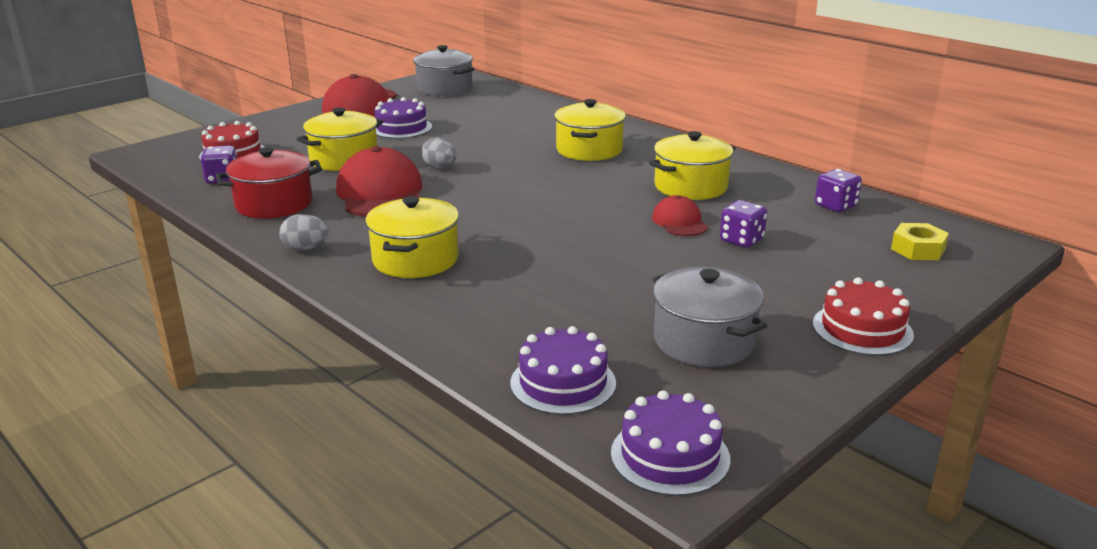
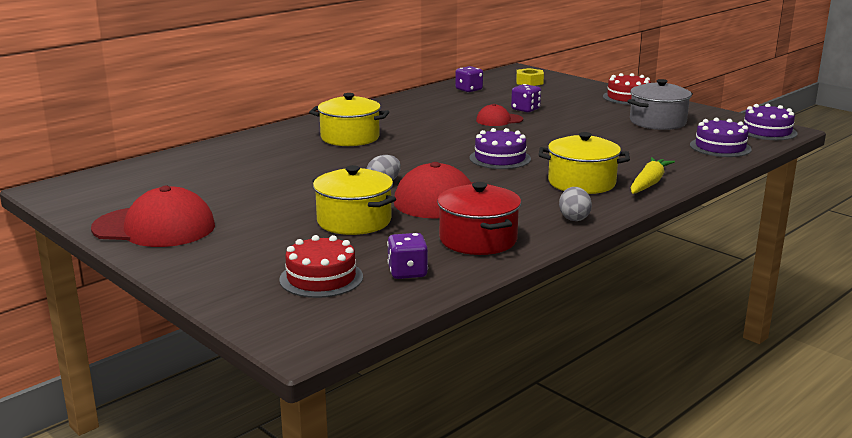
camera: 90 degrees left, 5 degrees down
purple cake [374,97,432,139] -> purple cake moved to [469,128,531,169]
grey pot [413,45,474,96] -> none
yellow pot [649,131,735,200] -> none
none -> yellow carrot [631,157,675,194]

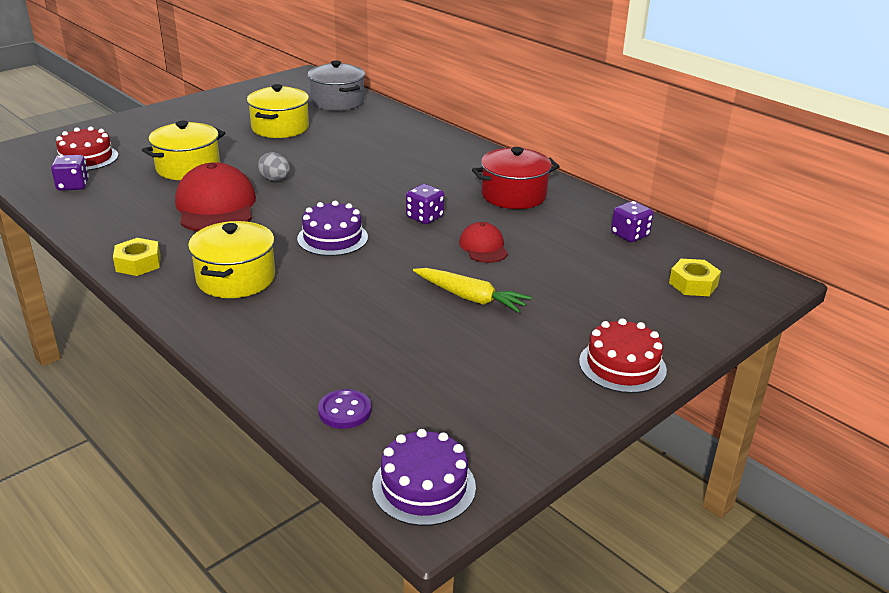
camera: 90 degrees right, 10 degrees up
red cap [91,186,215,247] -> none
yellow pot [309,93,389,146] -> yellow pot moved to [247,84,309,138]
red pot [437,182,521,255] -> red pot moved to [472,147,560,209]
purple dice [511,84,541,113] -> purple dice moved to [406,184,444,224]
grey egg [559,187,592,221] -> yellow nut [113,238,161,276]
grey pot [627,79,693,130] -> grey pot moved to [308,61,365,111]
yellow carrot [631,157,675,194] -> yellow carrot moved to [413,268,532,313]
purple cake [690,118,752,157] -> purple button [318,389,371,429]

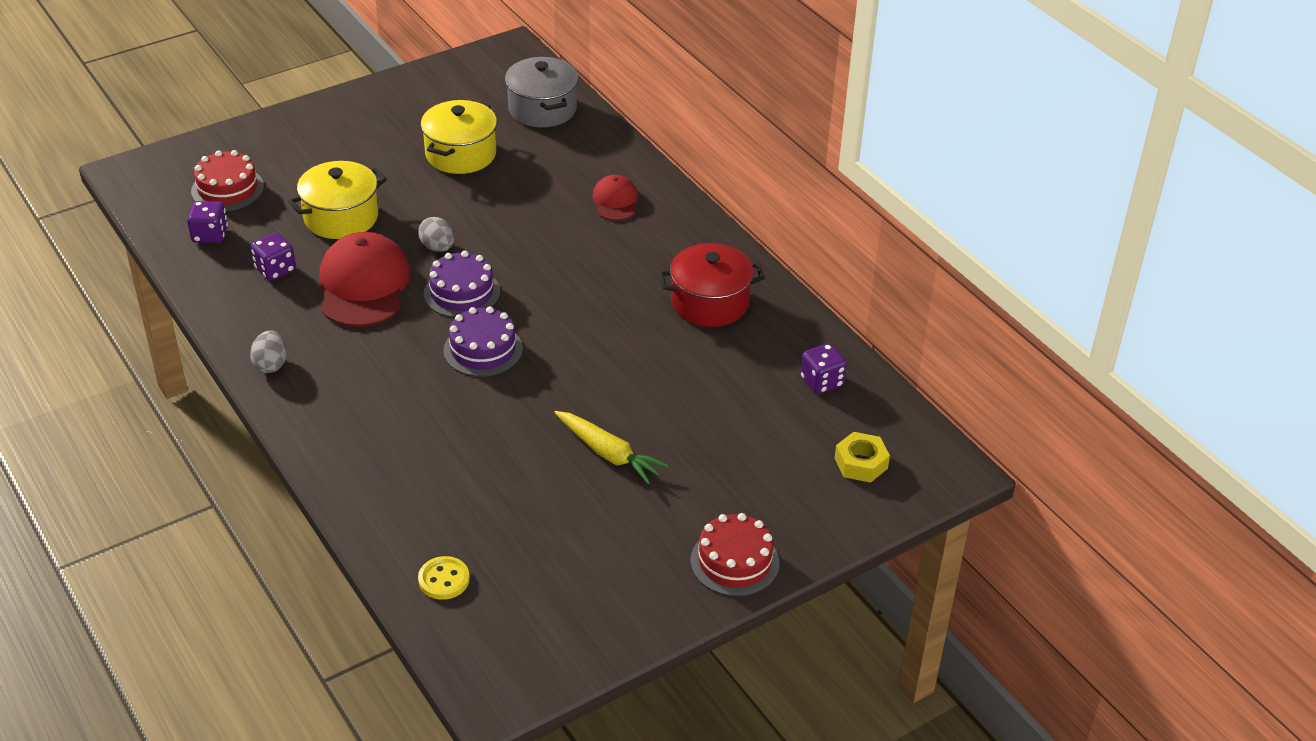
camera: 10 degrees right, 10 degrees up
yellow nut [113,238,161,276] -> grey egg [250,330,287,373]
yellow pot [188,221,275,298] -> none
purple button [318,389,371,429] -> yellow button [418,556,470,600]
purple cake [372,429,476,526] -> purple cake moved to [424,251,500,318]
purple dice [406,184,444,224] -> purple dice moved to [251,233,296,281]
red cap [459,222,508,263] -> red cap moved to [593,175,638,221]

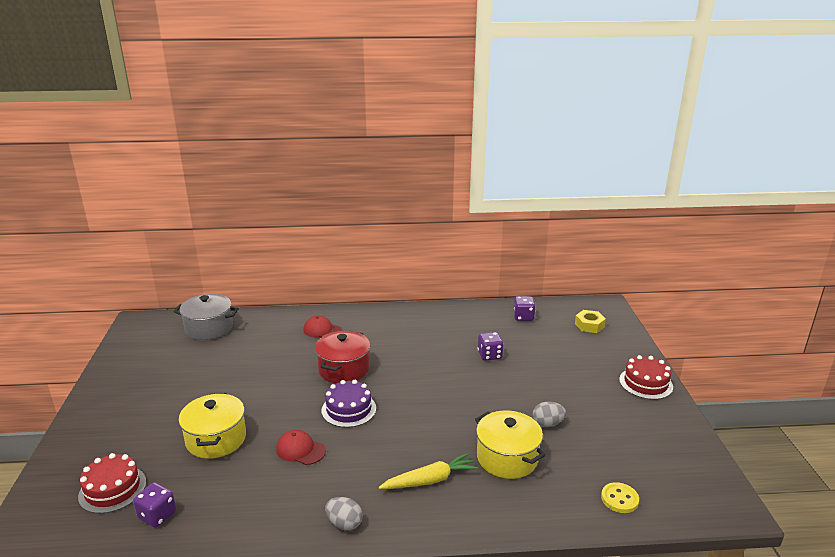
camera: 60 degrees left, 15 degrees down
purple dice [251,233,296,281] -> purple dice moved to [478,332,503,361]
red cap [319,232,411,327] -> red cap [276,430,326,465], size x0.53
grey egg [418,217,454,252] -> grey egg moved to [533,402,566,427]
yellow pot [421,100,497,174] -> yellow pot moved to [475,411,546,479]
purple cake [443,306,523,377] -> none
yellow carrot [554,411,669,484] -> yellow carrot moved to [379,453,478,489]
red pot [659,243,765,327] -> red pot moved to [315,331,370,383]

